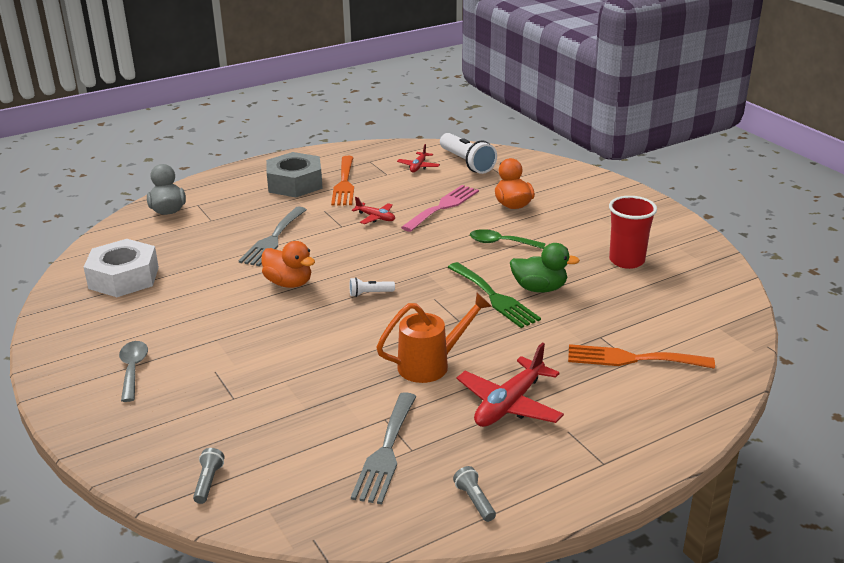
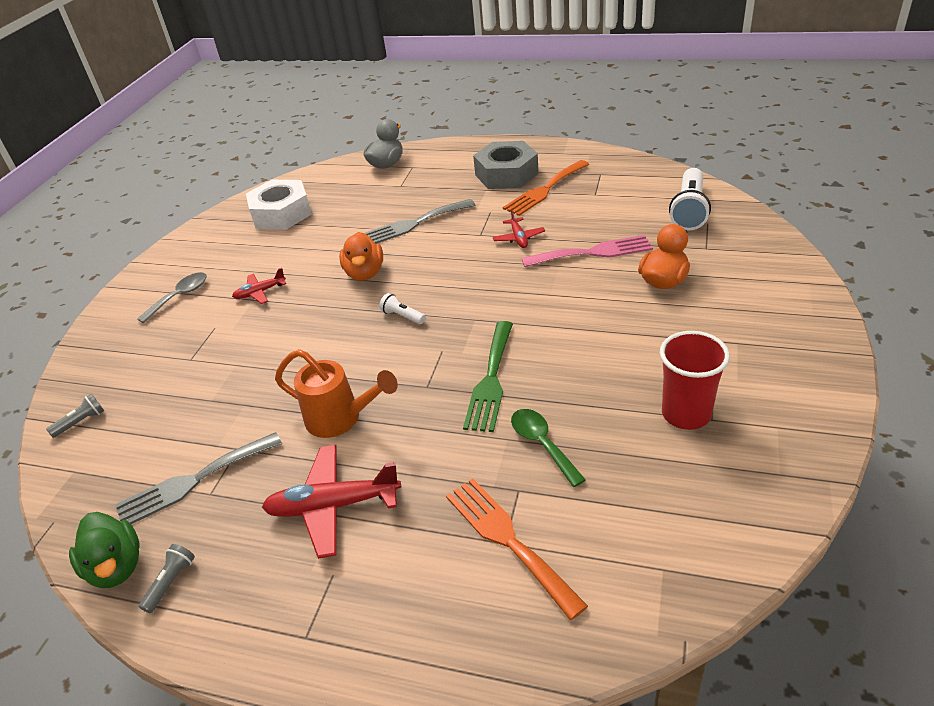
camera: 50 degrees right, 10 degrees up
red plane [397,144,440,172] -> red plane moved to [232,268,286,304]
green spoon [470,229,546,249] -> green spoon moved to [511,409,586,487]
green duck [510,243,580,293] -> green duck moved to [69,512,140,588]

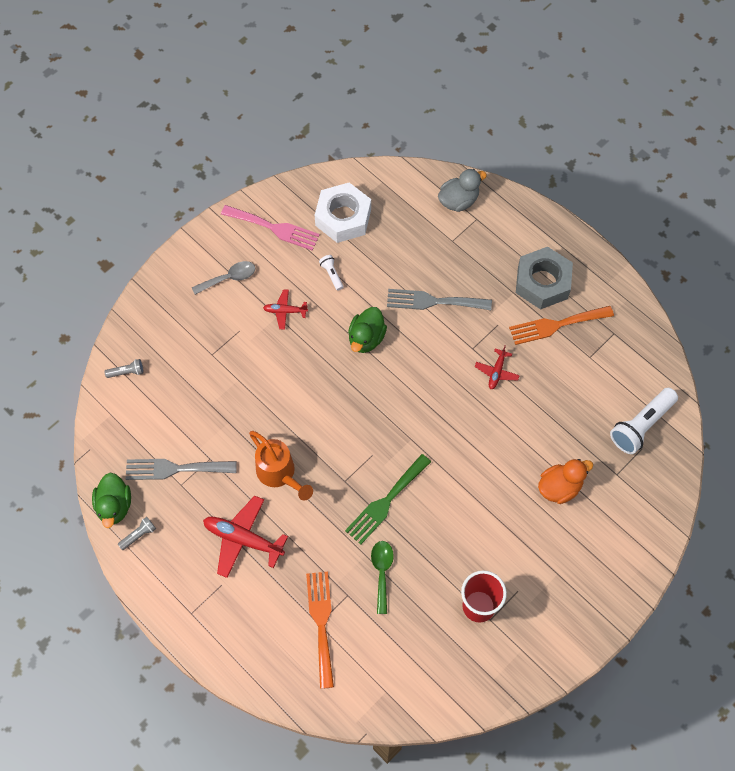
camera: 25 degrees right, 25 degrees up
orange duck [339,232,383,281] -> green duck [348,307,387,353]
white flashlight [379,293,426,324] -> white flashlight moved to [319,255,343,291]
pink fork [522,235,653,267] -> pink fork moved to [221,205,320,251]

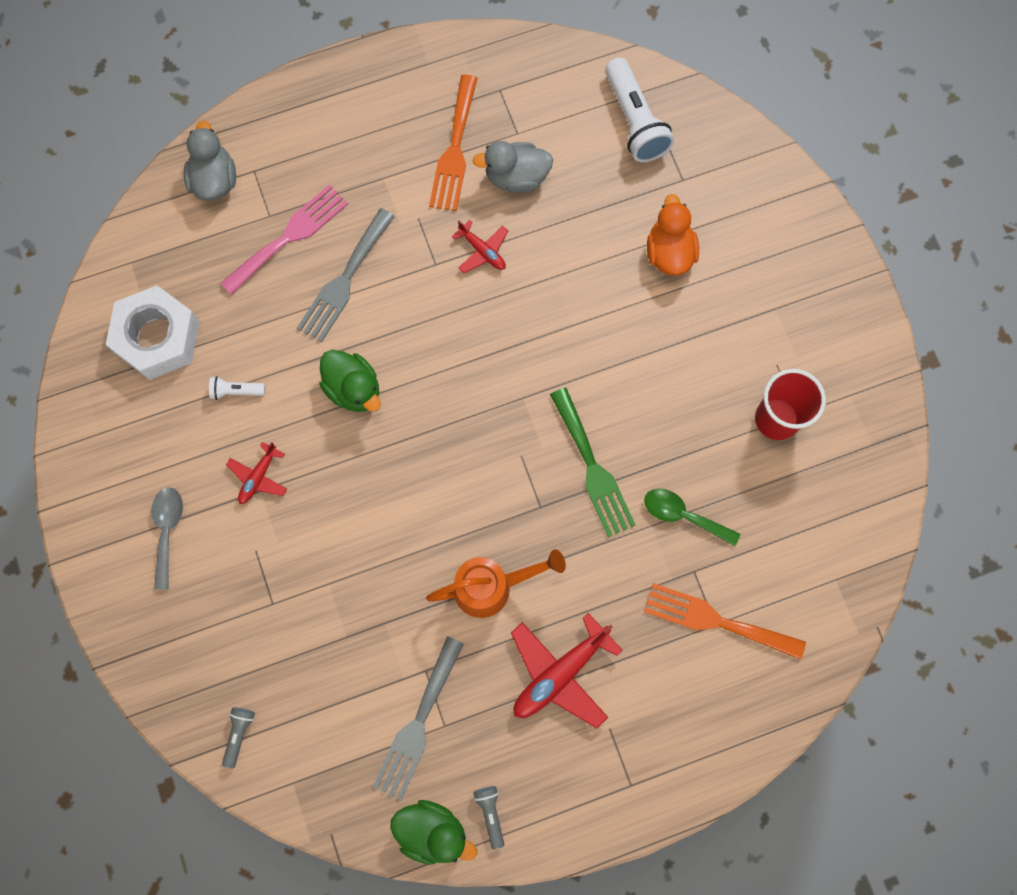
camera: 65 degrees left, 10 degrees up
pink fork [221,205,320,251] -> pink fork moved to [221,184,348,295]
grey nut [516,247,573,309] -> none
none -> grey duck [473,141,553,193]

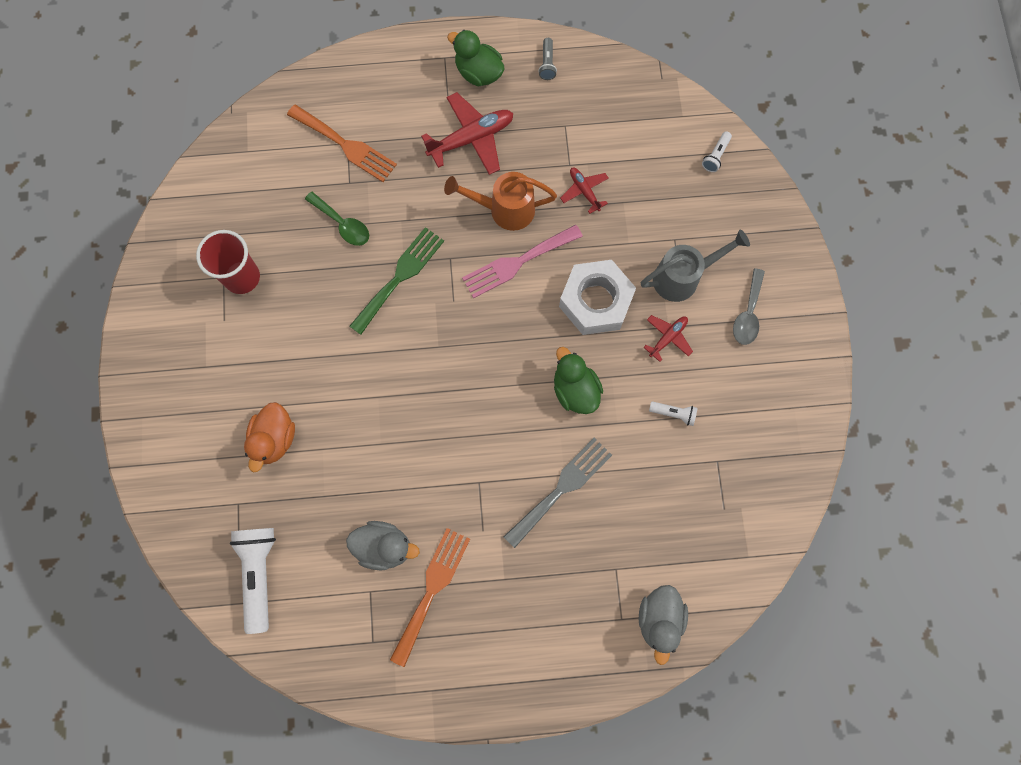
camera: 165 degrees left, 0 degrees up
white nut [106,285,199,380] -> white nut moved to [559,260,636,335]
pink fork [221,184,348,295] -> pink fork moved to [462,224,583,299]
grey flashlight [222,707,255,769] -> white flashlight [702,131,732,172]
grey fork [373,636,464,800] -> none
green duck [390,800,477,865] -> green duck moved to [447,30,505,87]
red plane [452,220,508,273] -> red plane moved to [560,168,609,214]
green fork [550,388,635,537] -> green fork turned 45 degrees clockwise [349,227,444,335]
none -> grey watering can [641,229,750,302]

